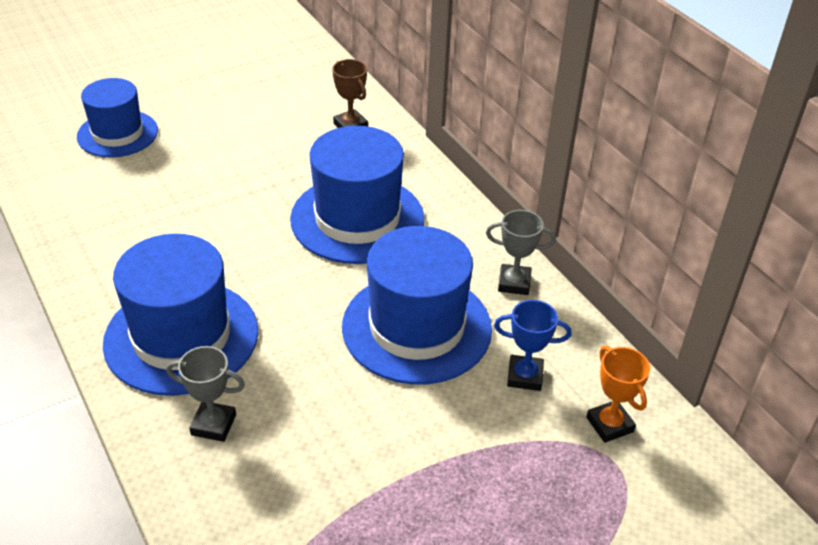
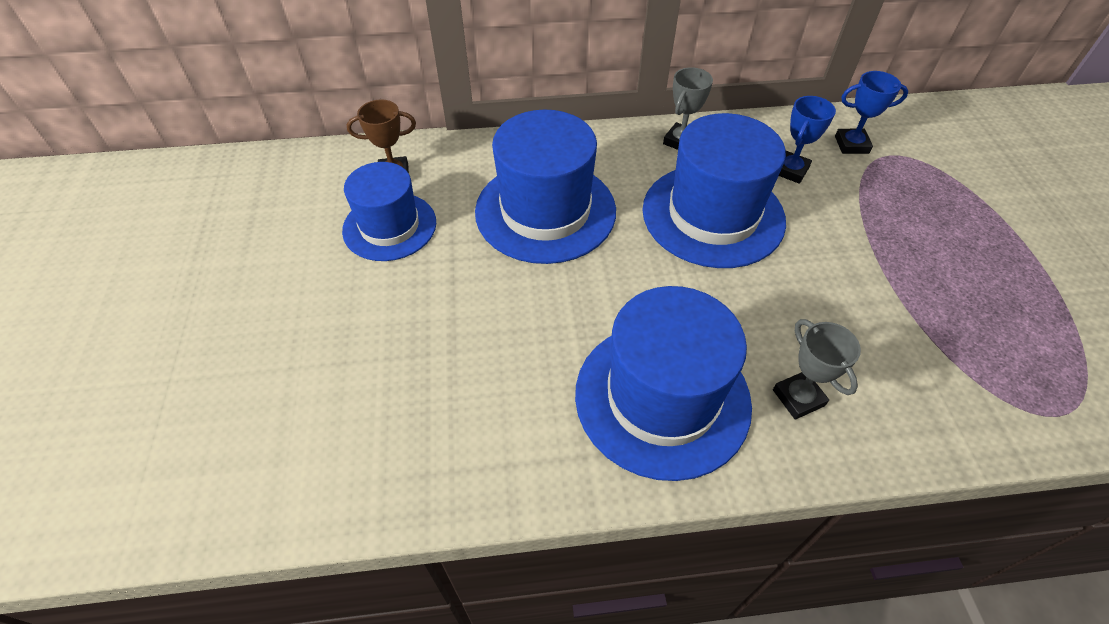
camera: 65 degrees left, 10 degrees up
blue hat [77,78,158,158] -> blue hat moved to [342,162,436,261]
grey trophy [166,346,245,442] -> grey trophy turned 60 degrees counterclockwise [773,319,861,420]
orange trophy [586,346,650,443] -> blue trophy [835,71,909,154]

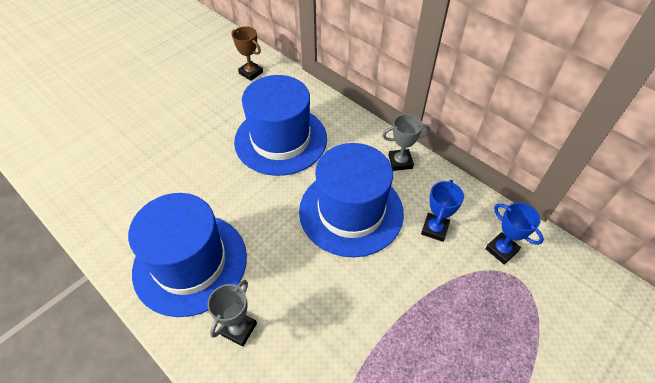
camera: 50 degrees right, 0 degrees up
blue hat [342,162,436,261] -> none
blue trophy [779,96,836,184] -> blue trophy turned 60 degrees counterclockwise [421,180,464,242]

